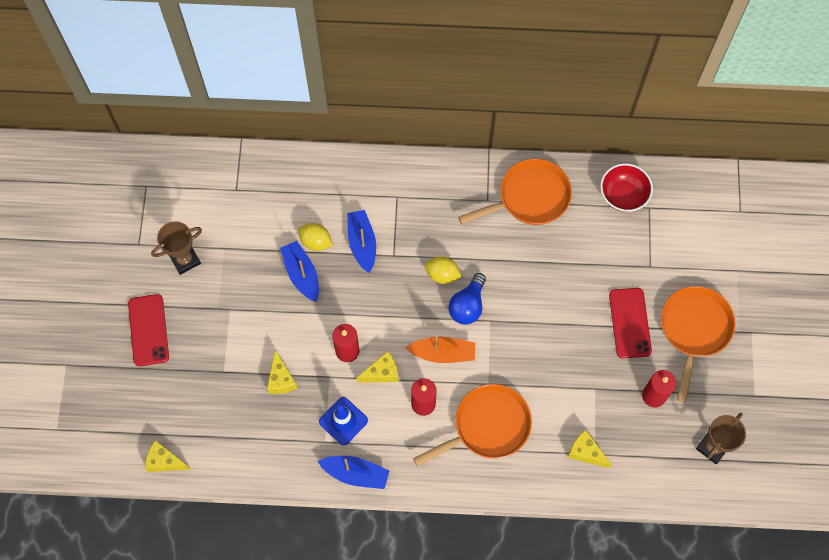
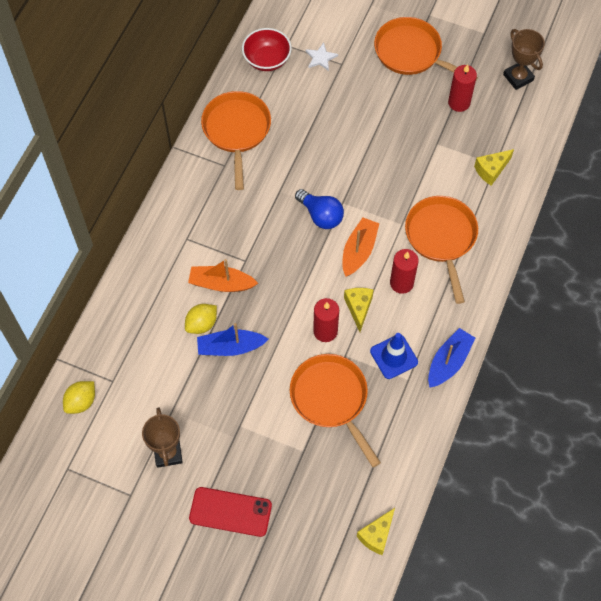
camera: 70 degrees left, 5 degrees down
yellow cheese [267,349,297,394] -> orange pan [290,354,381,467]
blue boat [347,210,376,273] -> orange boat [188,259,258,292]
yellow lemon [425,256,462,284] -> yellow lemon moved to [63,381,95,414]
red phone [609,288,652,358] -> none
none -> white star [305,42,338,71]

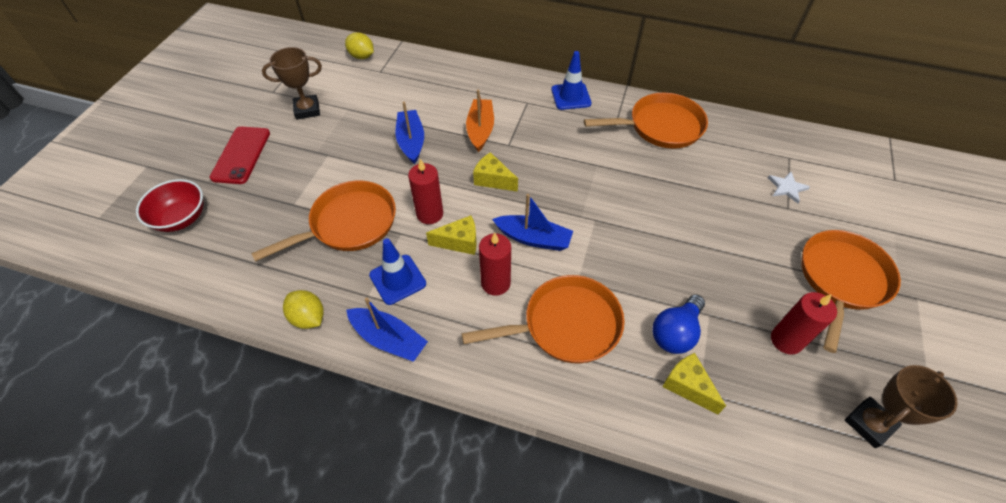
camera: 85 degrees right, 10 degrees down
yellow lemon [185,304,217,334] -> yellow lemon moved to [283,290,324,329]
red bowl [242,28,292,71] -> red bowl moved to [136,179,203,232]
blue light bulb [295,189,344,229] -> blue light bulb moved to [652,295,705,354]
orange boat [342,218,379,277] -> blue boat [492,194,573,251]
yellow cheese [357,508,395,555] -> yellow cheese moved to [473,152,518,192]
none -> blue traffic cone [551,51,591,110]

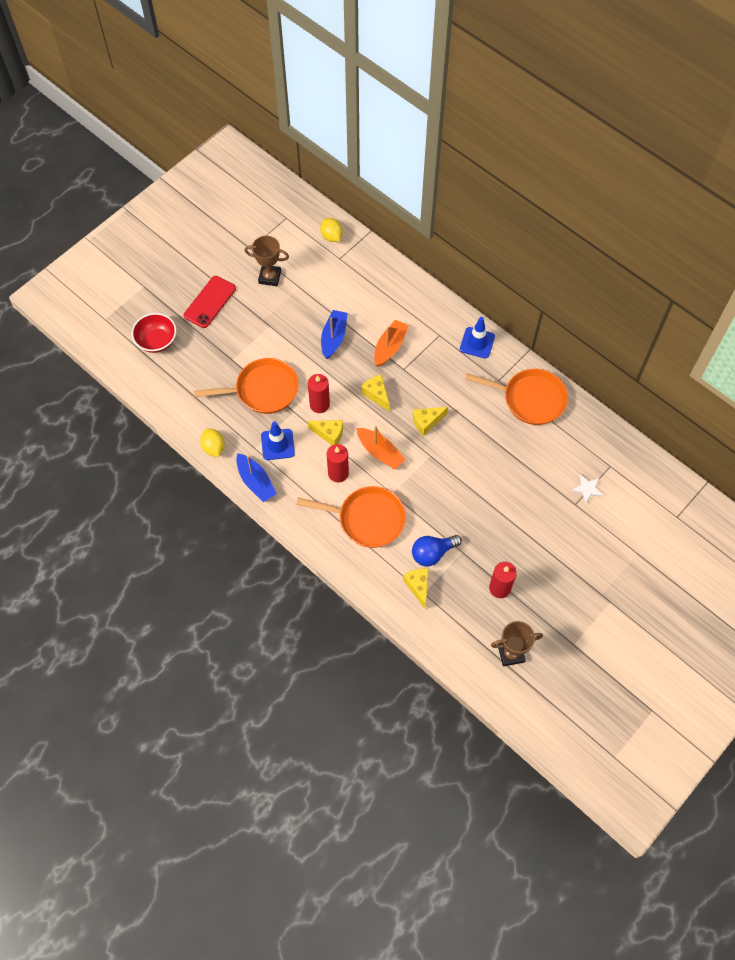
camera: 25 degrees right, 10 degrees up
blue boat [492,194,573,251] -> orange boat [357,426,405,469]
orange pan [801,230,901,353] -> none
none -> yellow cheese [413,407,448,436]

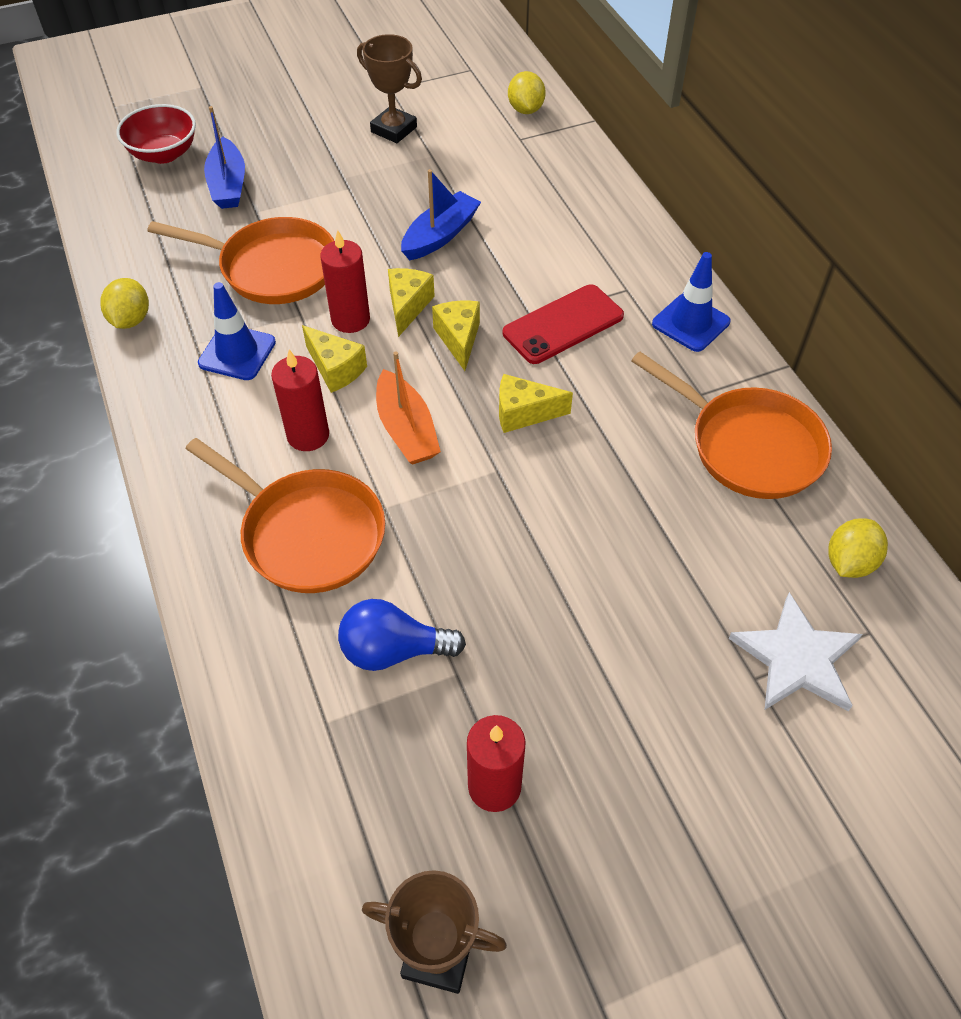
camera: 25 degrees right, 10 degrees down
red phone [184,276,236,328] -> red phone moved to [503,284,624,364]
blue boat [236,453,277,502] -> blue boat moved to [204,106,245,209]
orange boat [374,320,409,367] -> none
yellow cheese [403,568,429,609] -> yellow cheese moved to [388,268,435,337]
white star [571,474,604,504] -> white star [728,592,862,711], size x1.74
none -> yellow lemon [828,518,888,578]

